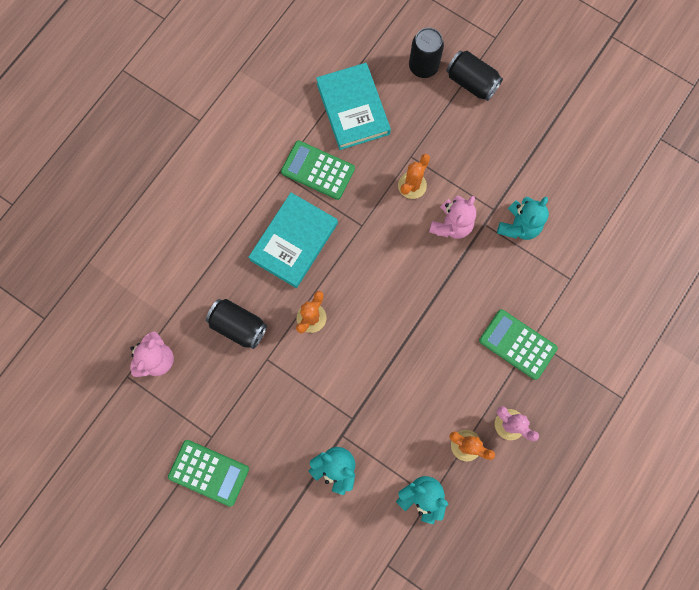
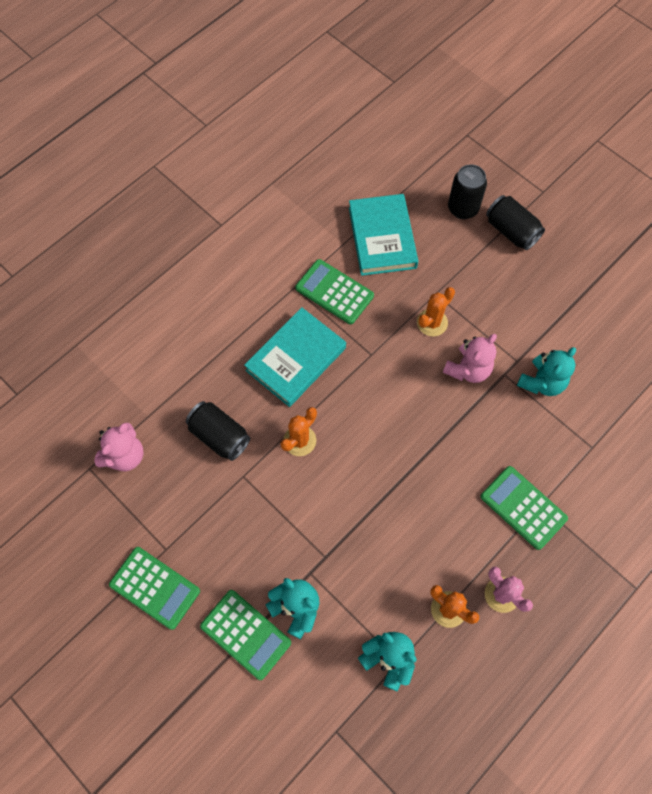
camera: 10 degrees right, 10 degrees down
none -> green calculator [200,590,291,680]

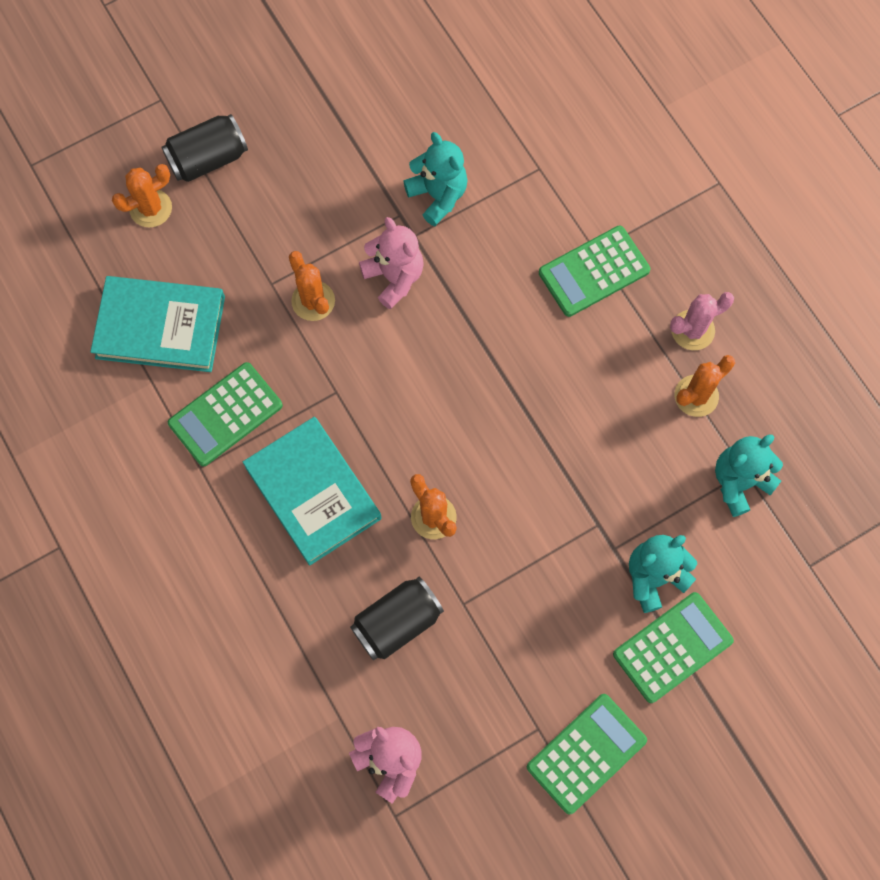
camera: 75 degrees left, 5 degrees up
black can [448,164,487,219] -> orange cactus [112,164,172,228]

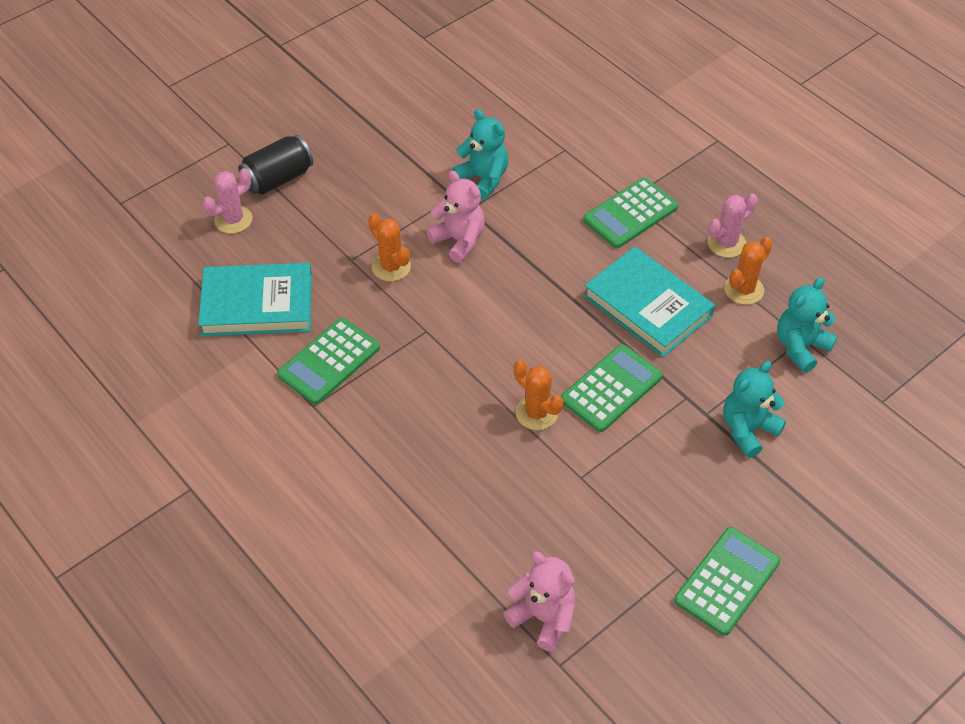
camera: 10 degrees left, 20 degrees down
orange cactus [112,164,172,228] -> pink cactus [203,168,252,234]
turquoise book [243,417,382,566] -> turquoise book moved to [584,246,715,357]
black can [350,577,444,660] -> none
green calculator [613,592,734,703] -> green calculator moved to [561,344,663,432]

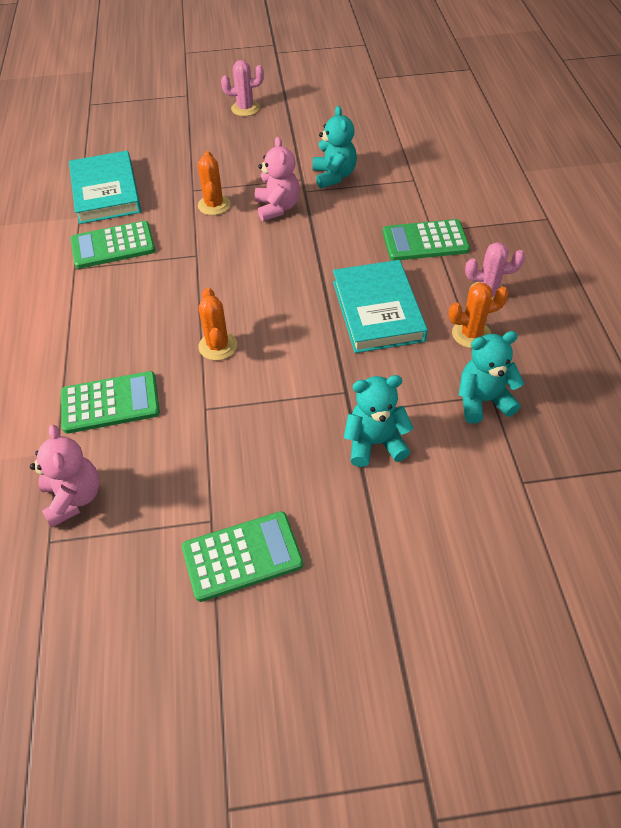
camera: 35 degrees right, 0 degrees up
turquoise book [198,263,312,336] -> turquoise book turned 45 degrees clockwise [69,151,141,224]
pink cactus [203,168,252,234] -> pink cactus moved to [221,60,264,116]
black can [238,135,313,195] -> none
green calculator [561,344,663,432] -> green calculator moved to [61,371,160,434]

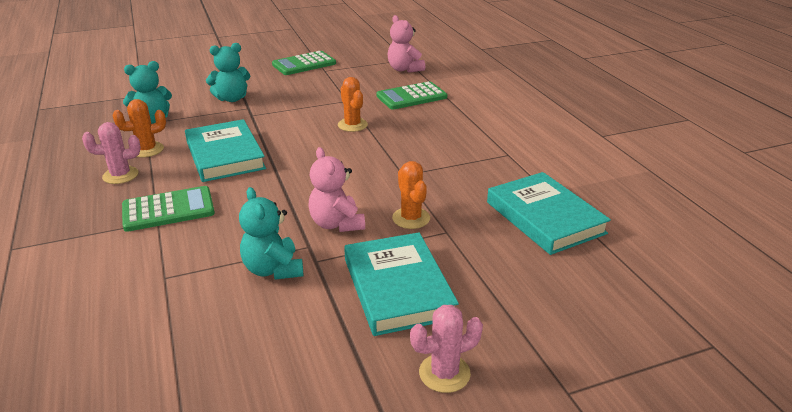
camera: 165 degrees right, 20 degrees down
green calculator [71,221,155,269] -> none
none -> turquoise book [344,232,459,336]

